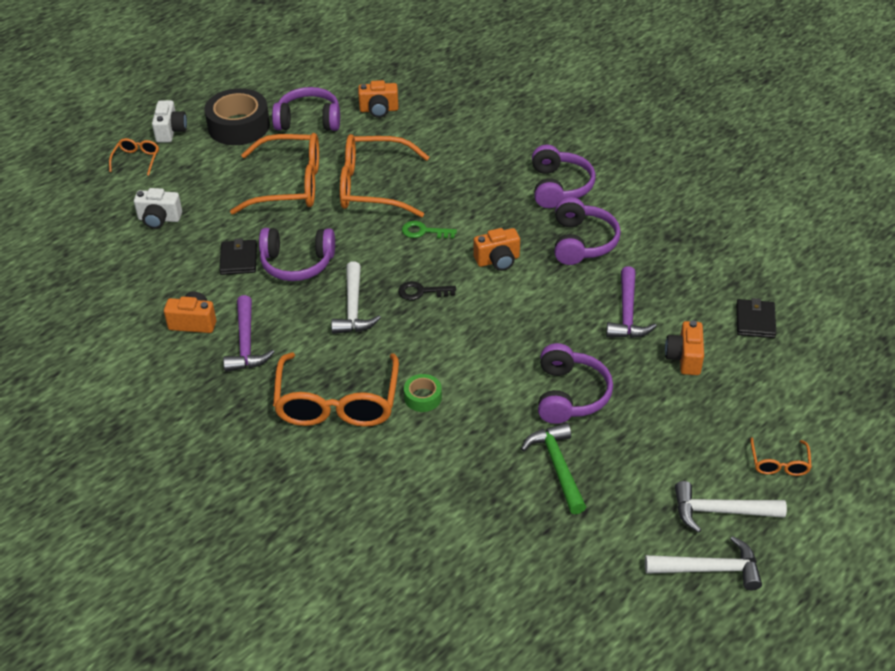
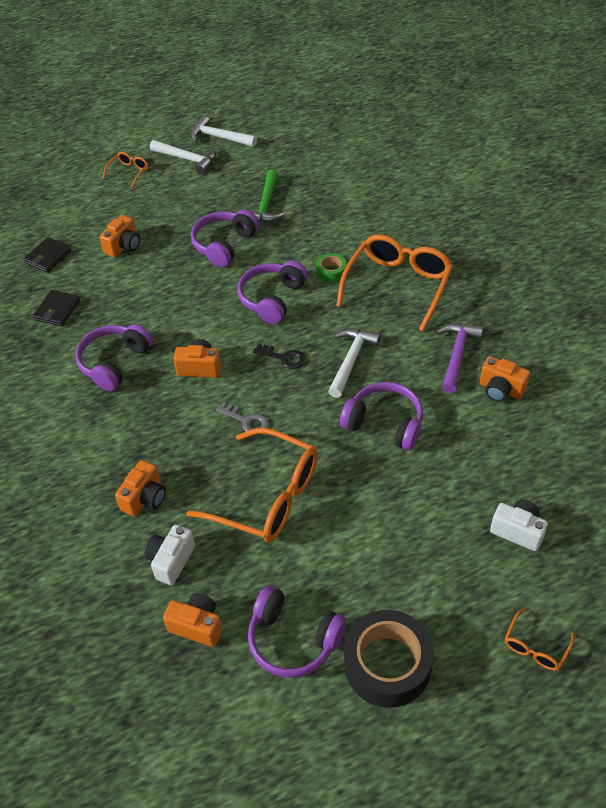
camera: 155 degrees left, 5 degrees up
white camera [152,100,187,143] -> white camera moved to [144,525,195,585]
black wallet [219,238,257,275] -> black wallet moved to [33,290,80,326]
orange glasses [230,133,319,215] -> none
green key [402,221,457,238] -> grey key [216,402,268,435]
purple headphones [532,145,596,208] -> purple headphones moved to [237,261,308,324]
purple hammer [606,266,657,338] -> none
none -> orange camera [115,460,166,517]

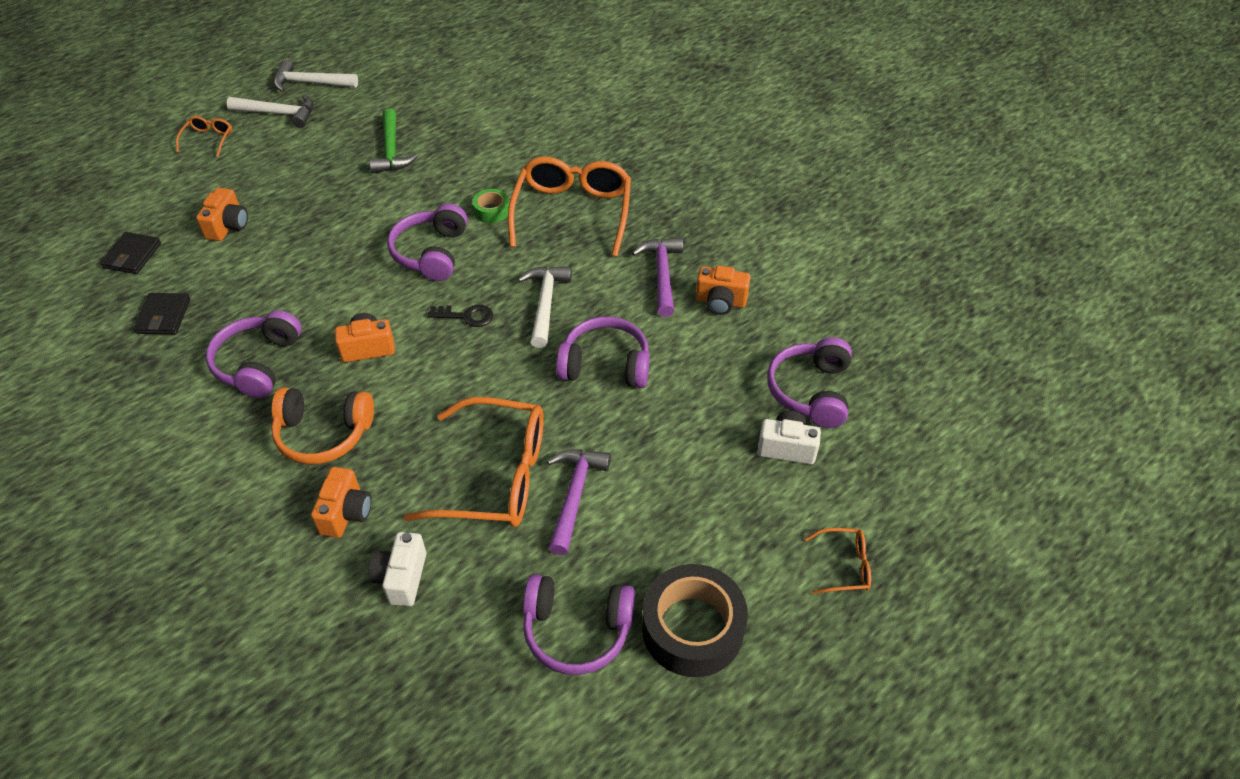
camera: 20 degrees left, 0 degrees up
orange camera [163,593,223,647] -> none
purple headphones [191,210,259,267] -> purple headphones moved to [767,337,852,428]
grey key [216,402,268,435] -> none
orange glasses [505,608,575,671] -> orange glasses turned 105 degrees counterclockwise [805,528,871,594]
none -> orange headphones [271,388,374,465]
none -> purple hammer [547,449,611,555]

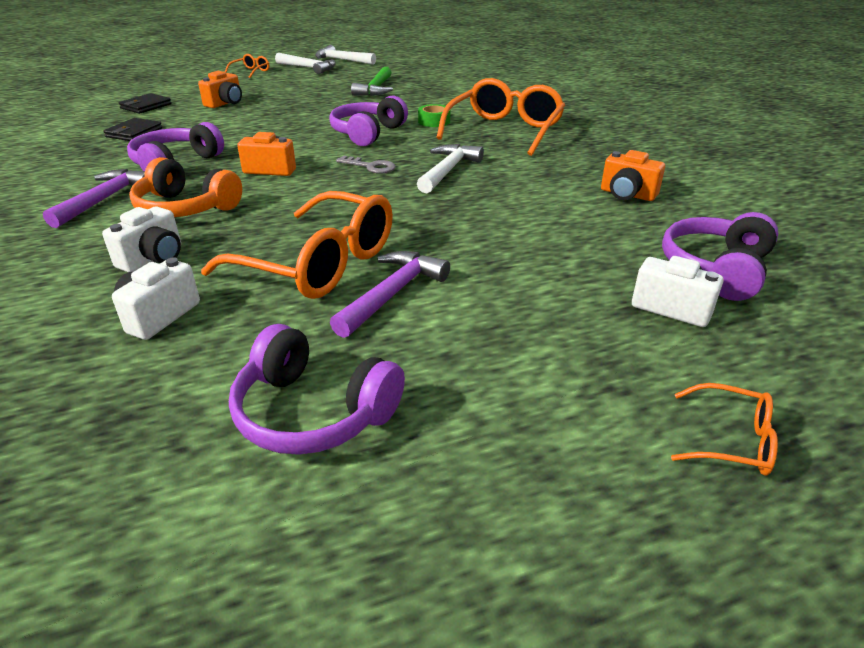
camera: 20 degrees right, 15 degrees down
orange camera [311,467,371,538] -> white camera [102,207,181,272]
black key [427,305,493,327] -> grey key [336,155,395,174]
purple headphones [556,317,650,388] -> none
purple hammer [632,237,683,317] -> purple hammer moved to [43,169,145,228]
black tape [642,564,748,677] -> none

